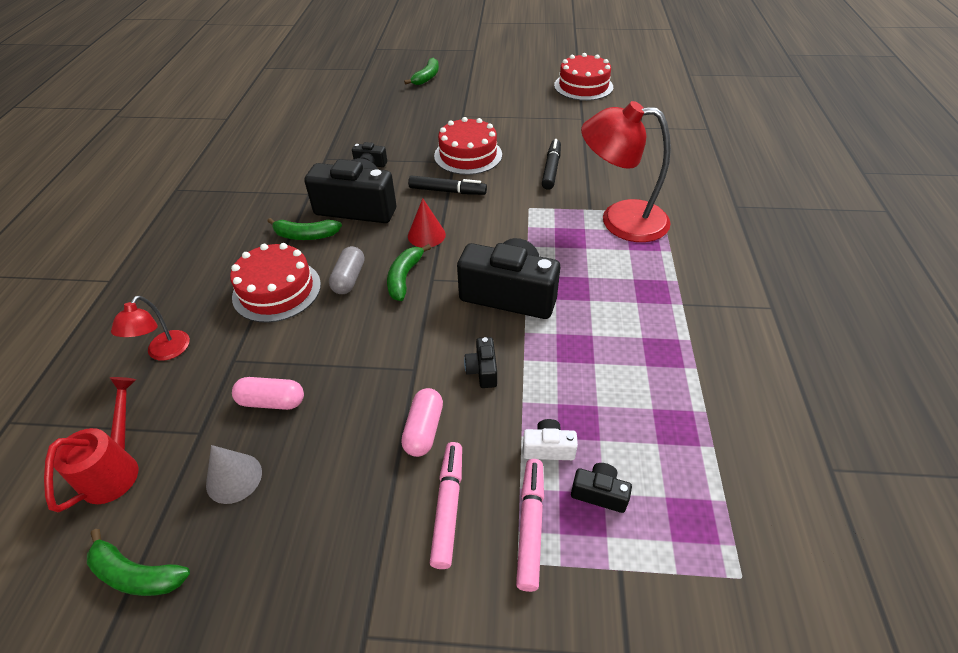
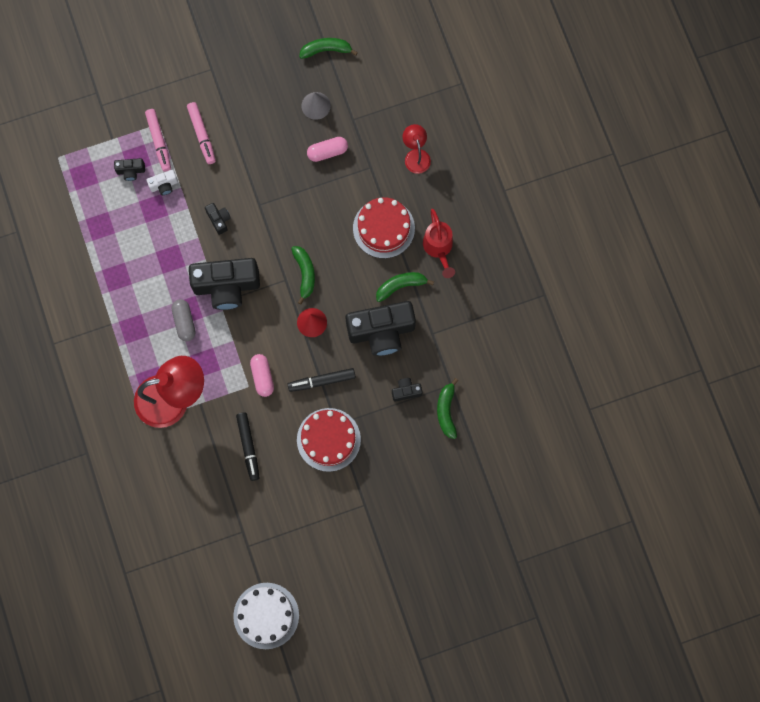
camera: 155 degrees right, 30 degrees up
red watering can [44,377,138,513] -> red watering can moved to [423,209,455,278]
grey capsule [329,246,364,294] -> grey capsule moved to [172,299,195,341]
pink capsule [401,388,443,457] -> pink capsule moved to [250,354,274,397]
green banana [404,58,439,85] -> green banana moved to [437,378,459,439]
red cake [554,53,613,101] -> white cake [233,583,299,649]

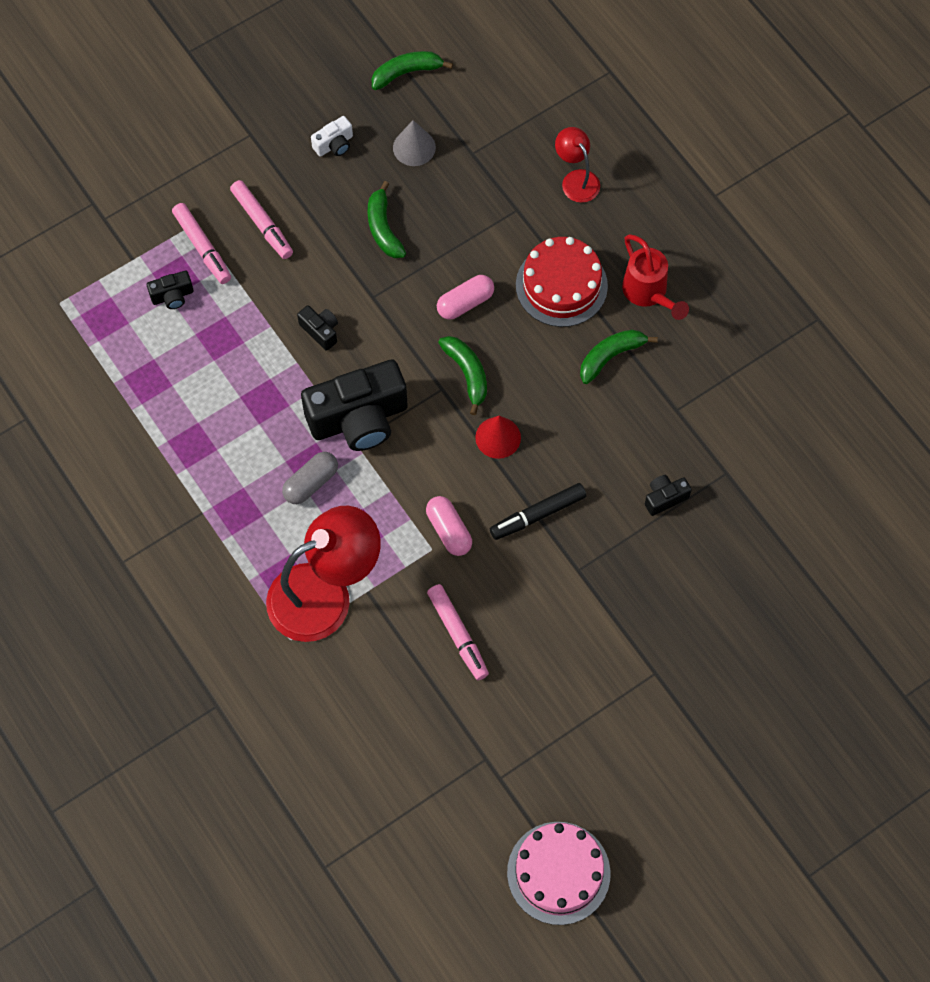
camera: 15 degrees left, 10 degrees down
white camera [147,170,178,195] -> white camera moved to [311,116,353,157]
grey capsule [172,299,195,341] -> grey capsule turned 75 degrees clockwise [282,452,338,504]
white cake [233,583,299,649] -> pink cake [507,822,610,925]
black marker [236,412,260,481] -> pink marker [427,584,489,680]
red cake [297,408,361,472] -> none
pink capsule [307,137,348,162] -> pink capsule moved to [437,275,494,320]
black camera [346,301,416,356] -> none
green banana [437,378,459,439] -> green banana moved to [367,181,406,258]

